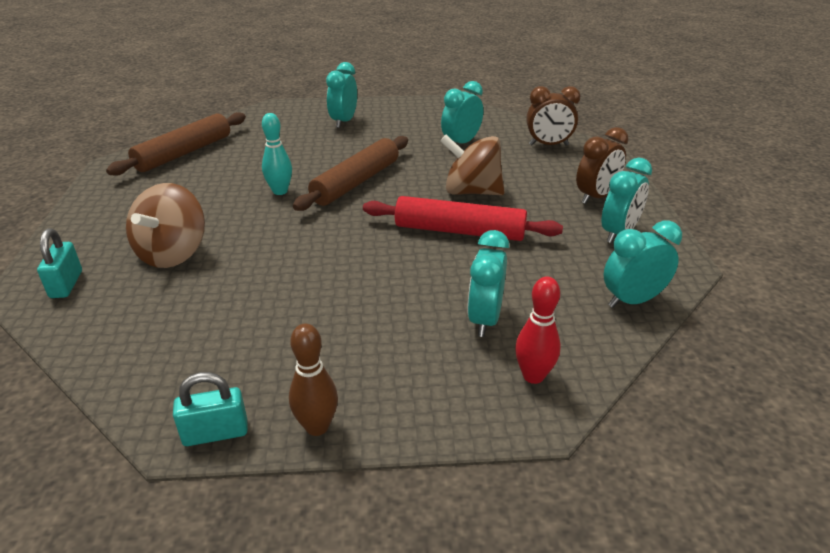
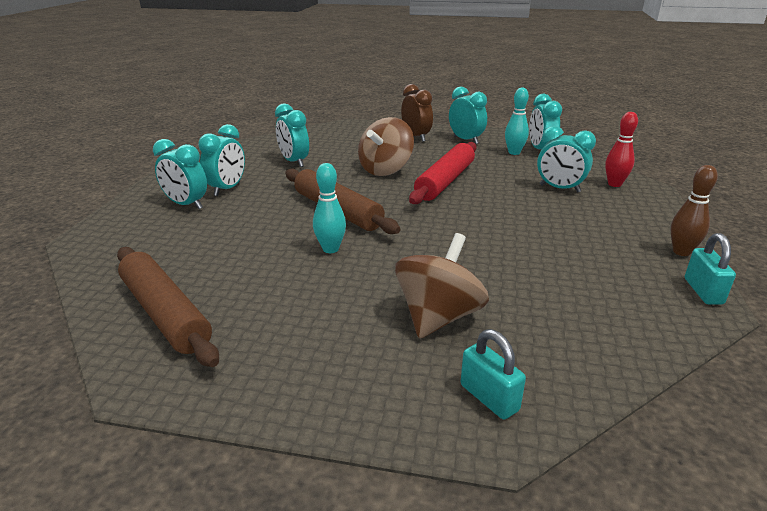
camera: 75 degrees left, 5 degrees down
turquoise padlock [37,228,82,298] -> turquoise padlock turned 45 degrees clockwise [461,329,526,420]
brown spinning top [126,183,205,268] -> brown spinning top turned 90 degrees counterclockwise [395,233,489,339]
brown clock [526,86,580,146] -> none
none -> turquoise clock [198,124,245,196]
none -> turquoise bowling pin [505,87,529,155]

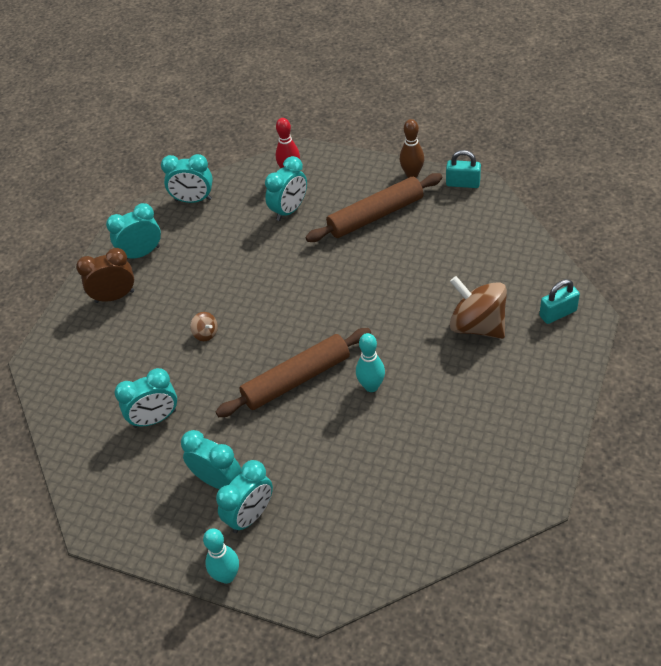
camera: 75 degrees left, 20 degrees up
brown rolling pin [117,247,219,367] -> brown rolling pin moved to [305,173,442,242]
brown spinning top [358,117,414,176] -> brown spinning top [190,312,218,341], size x0.44
red rolling pin [409,142,477,204] -> none
turquoise bowling pin [505,87,529,155] -> turquoise bowling pin moved to [203,528,239,584]

